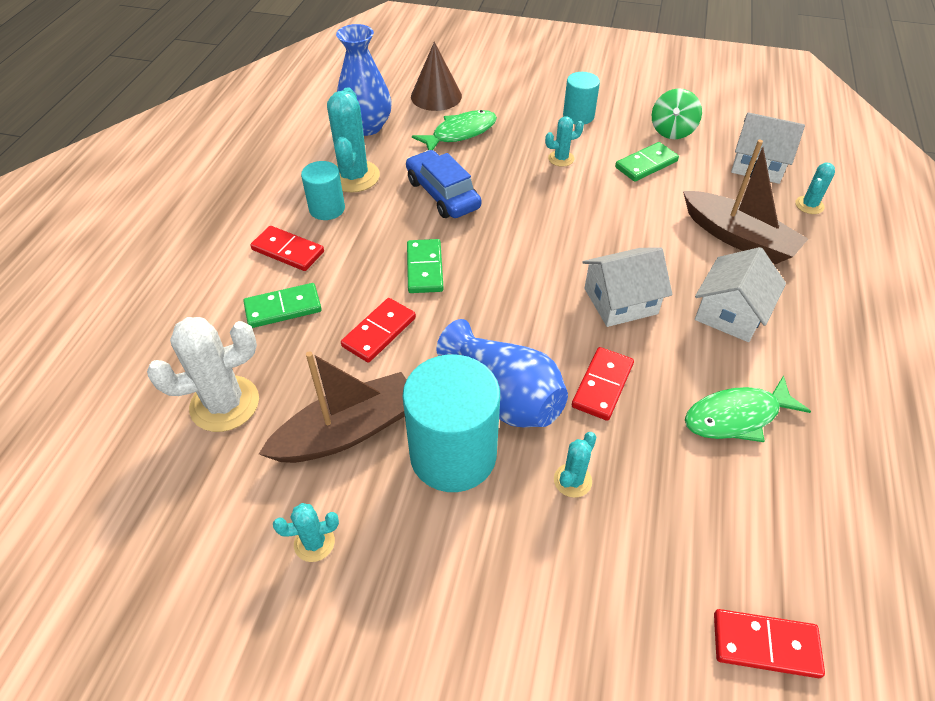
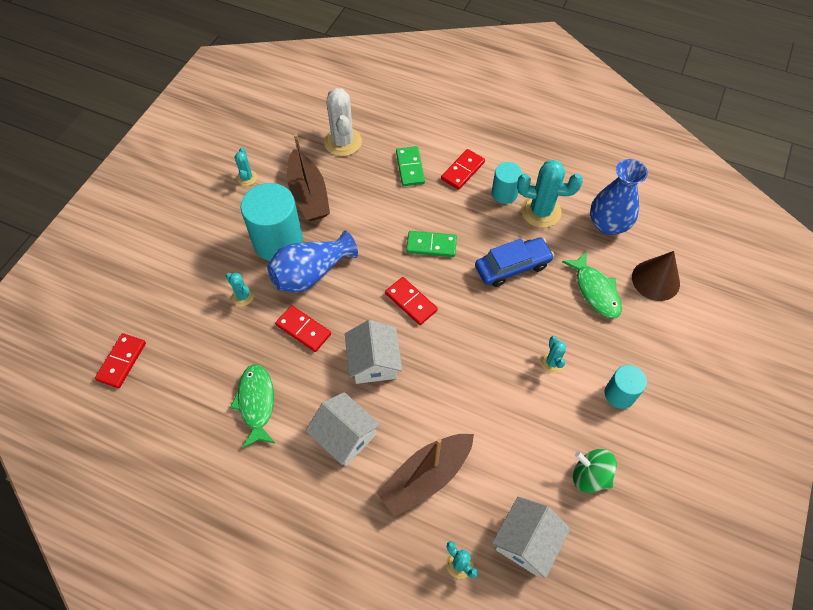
camera: 100 degrees right, 10 degrees up
red domino [341,298,416,363] -> red domino moved to [385,277,438,325]
green domino [615,142,679,182] -> none

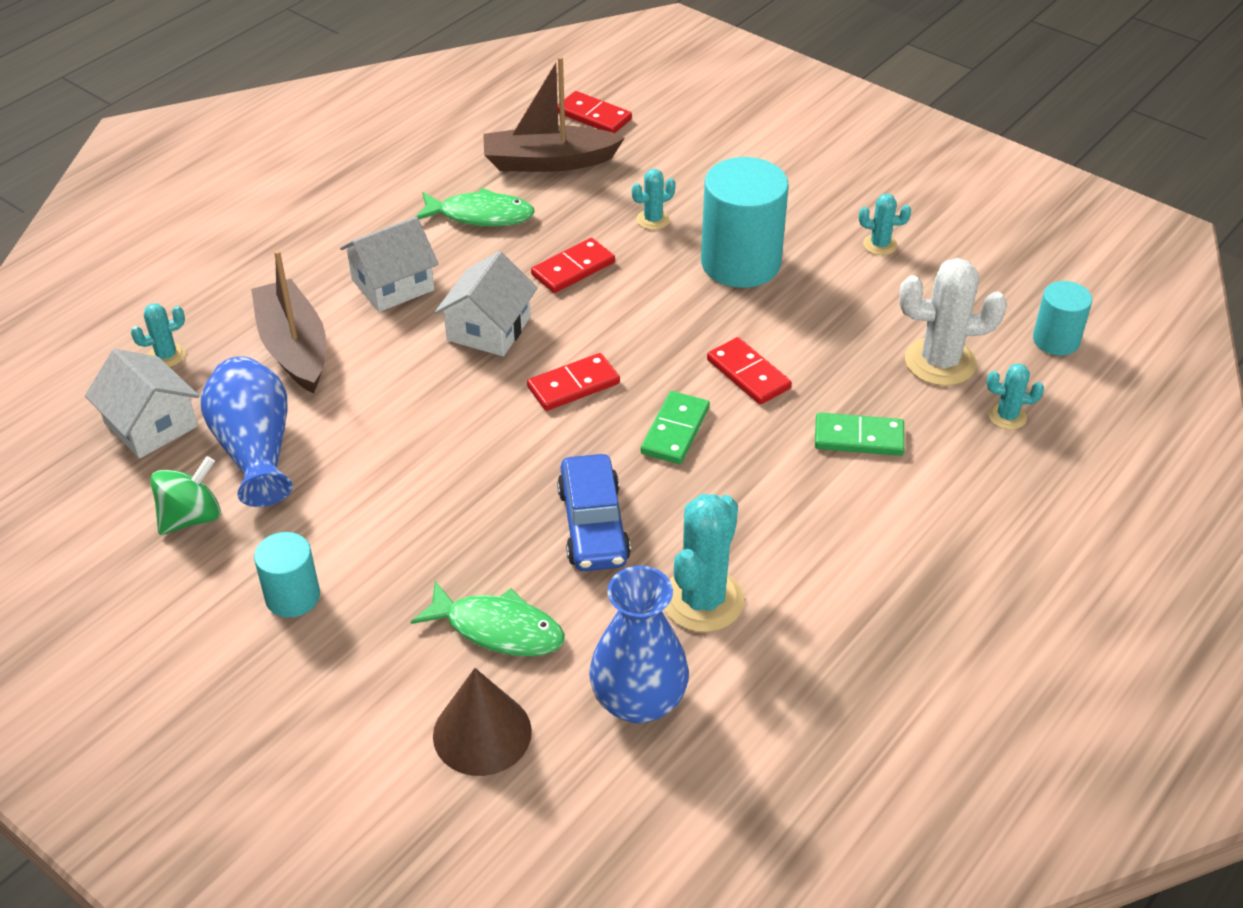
camera: 105 degrees right, 15 degrees down
blue vase [267,230,358,293] -> blue vase moved to [201,356,293,507]
brown boat [287,134,330,221] -> brown boat moved to [483,56,625,172]
white house [345,320,402,384] -> white house turned 75 degrees counterclockwise [435,251,538,356]
red domino [441,149,485,190] -> red domino moved to [707,337,792,405]
turquoise cylinder [491,162,523,204] -> turquoise cylinder moved to [1033,281,1092,355]
turquoise cactus [540,336,566,373] -> turquoise cactus moved to [987,363,1044,430]
green fish [562,251,622,319] -> green fish turned 150 degrees counterclockwise [411,581,565,657]

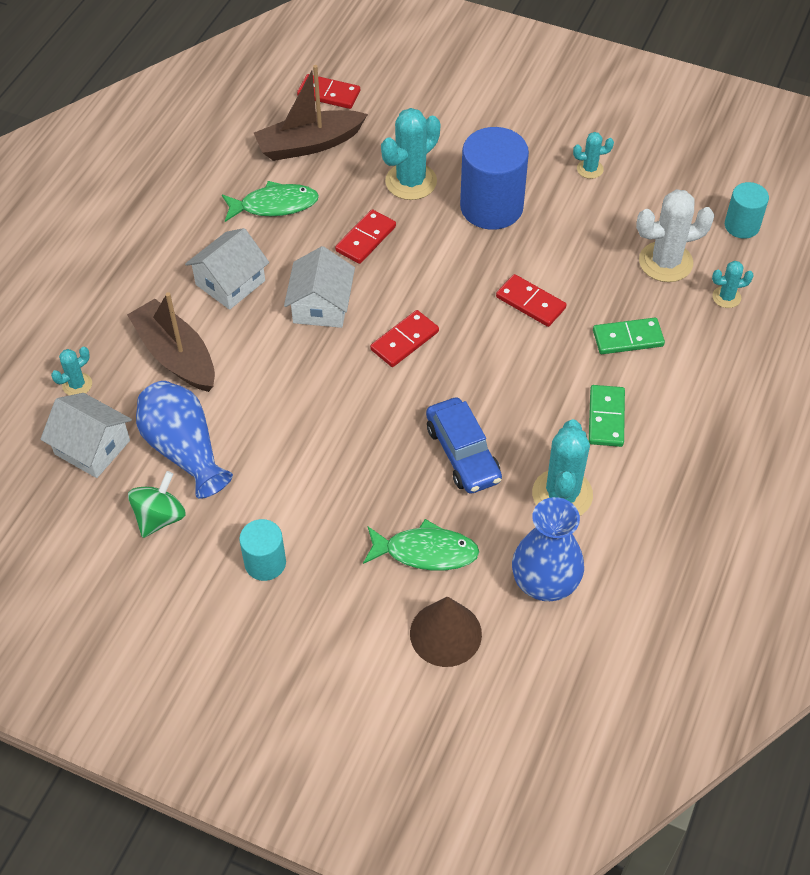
camera: 15 degrees left, 10 degrees up
turquoise cactus [632,169,676,230] -> turquoise cactus [381,108,440,200], size x1.92
green domino [641,391,710,464] -> green domino moved to [589,385,625,447]
turquoise cylinder [701,157,789,288] -> blue cylinder [460,127,529,230]

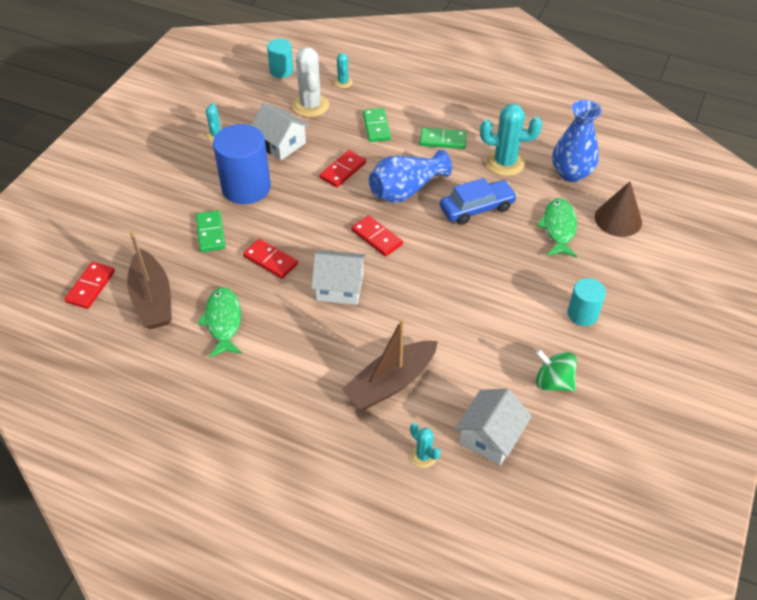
camera: 90 degrees left, 5 degrees down
blue vase [136,381,233,499] -> blue vase moved to [369,149,452,203]
white house [185,228,269,310] -> white house moved to [251,103,309,160]
turquoise cactus [381,108,440,200] -> green domino [196,210,226,252]

